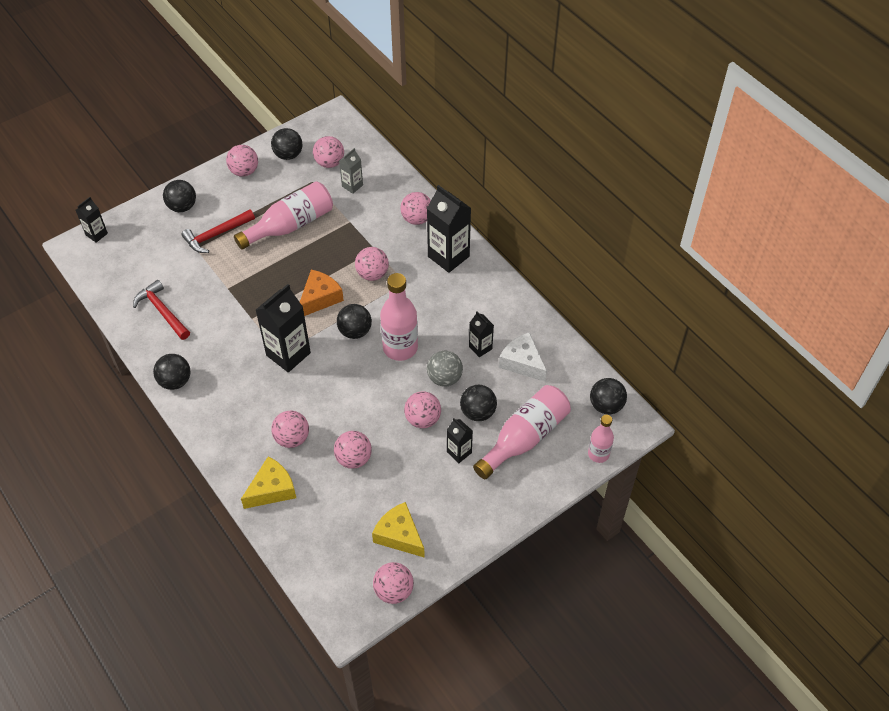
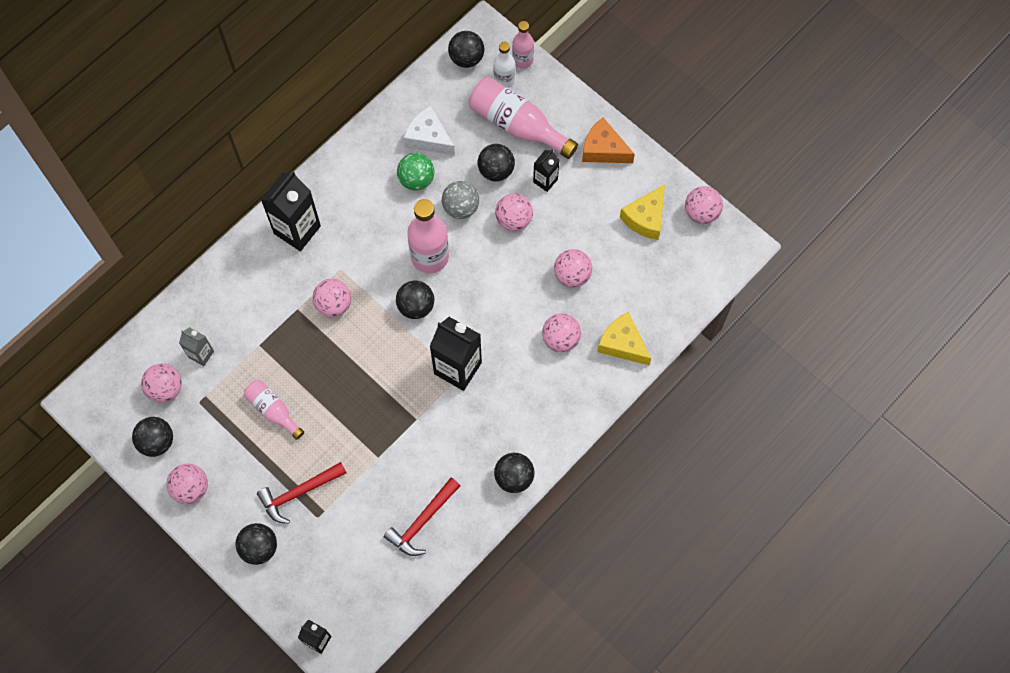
camera: 100 degrees left, 15 degrees up
red hammer [181,209,255,253] -> red hammer turned 105 degrees clockwise [257,462,346,524]
pink bottle [234,181,333,250] -> pink bottle [244,380,304,440], size x0.58
orange cheese [300,270,344,316] -> orange cheese moved to [582,117,635,163]
pink ball [400,192,431,225] -> none
black carton [469,312,494,357] -> green ball [397,153,434,191]
white cheese [499,332,547,382] -> white cheese turned 90 degrees clockwise [404,106,455,155]
none -> white bottle [494,42,515,88]

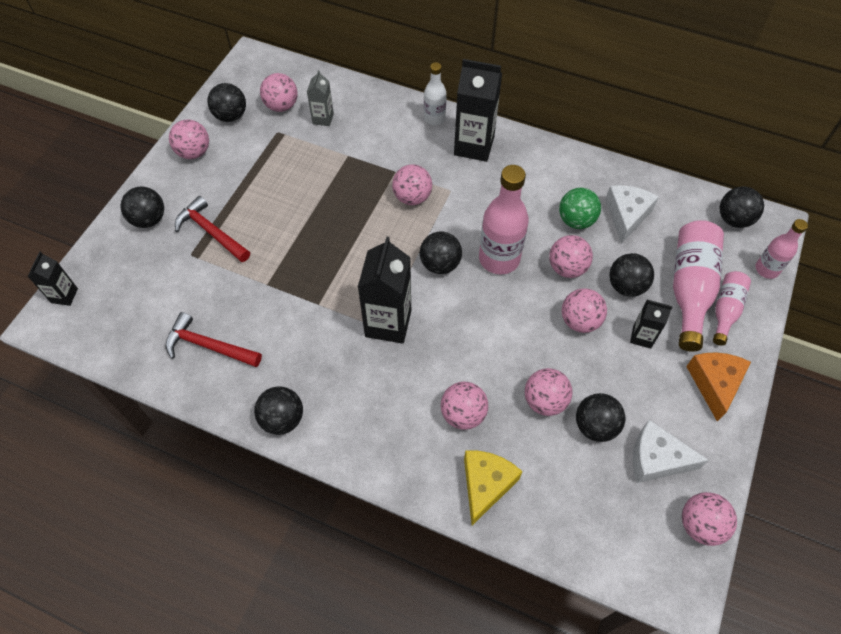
camera: 70 degrees right, 10 degrees down
pink bottle [244,380,304,440] -> pink bottle moved to [713,271,751,346]
grey ball [442,181,479,219] -> pink ball [549,235,593,278]
white bottle [494,42,515,88] -> white bottle moved to [424,62,446,125]
yellow cheese [620,184,665,240] -> white cheese [633,420,709,483]
none -> black ball [576,393,625,442]

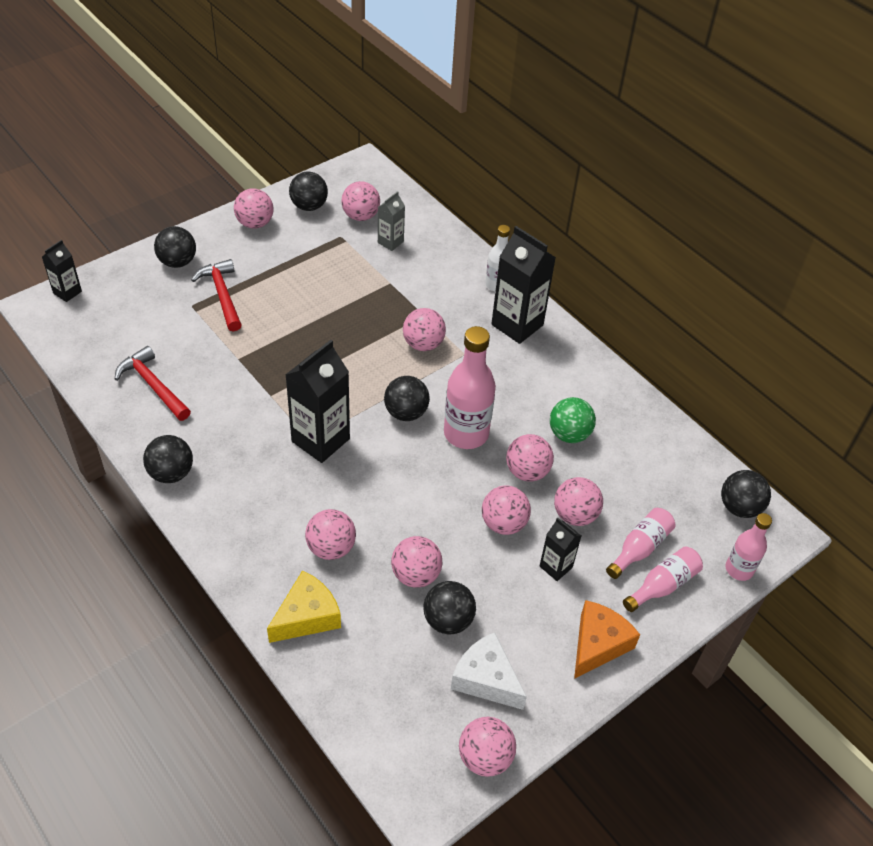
camera: 25 degrees right, 10 degrees down
white cheese [605,185,659,244] -> none
black ball [609,253,654,297] -> pink ball [554,477,603,526]
pink bottle [673,220,724,352] -> pink bottle [606,508,676,579], size x0.58

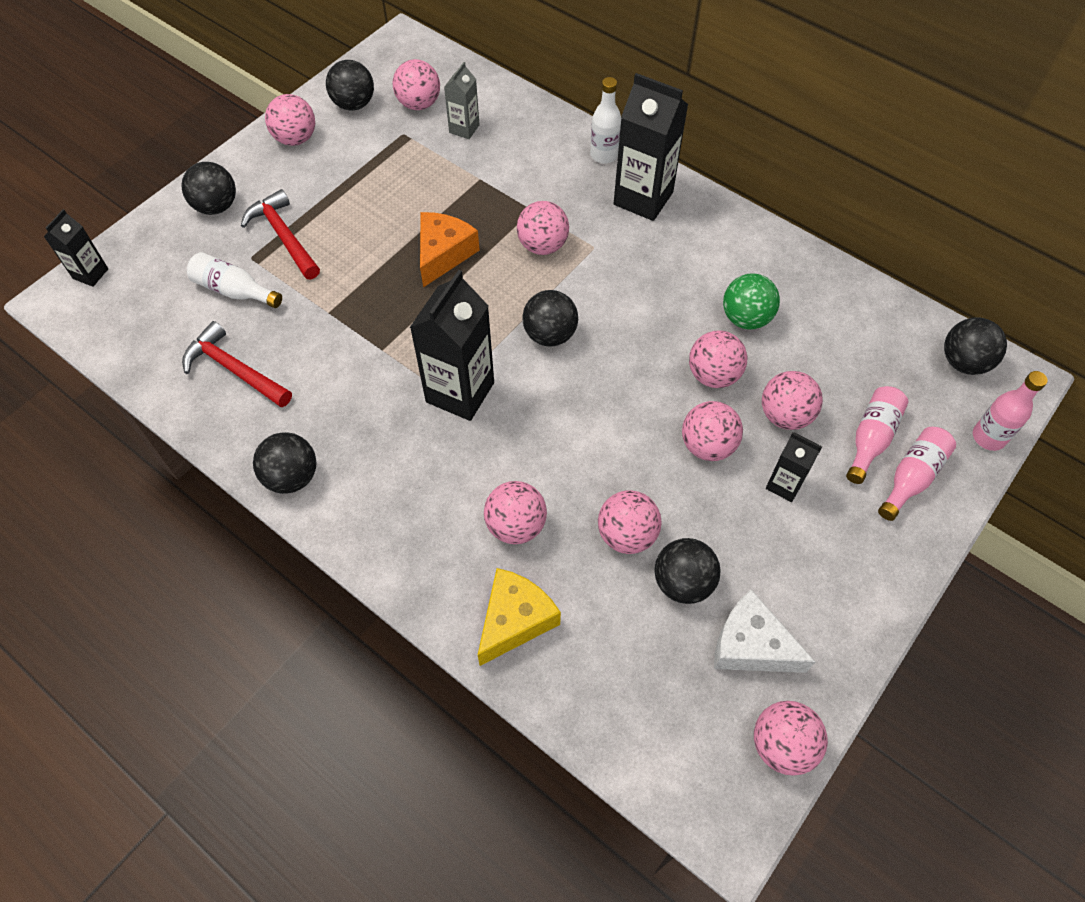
camera: 10 degrees left, 10 degrees up
pink bottle [444,326,496,449] -> none
orange cheese [574,600,640,679] -> orange cheese moved to [420,212,480,287]
none -> white bottle [187,252,282,308]

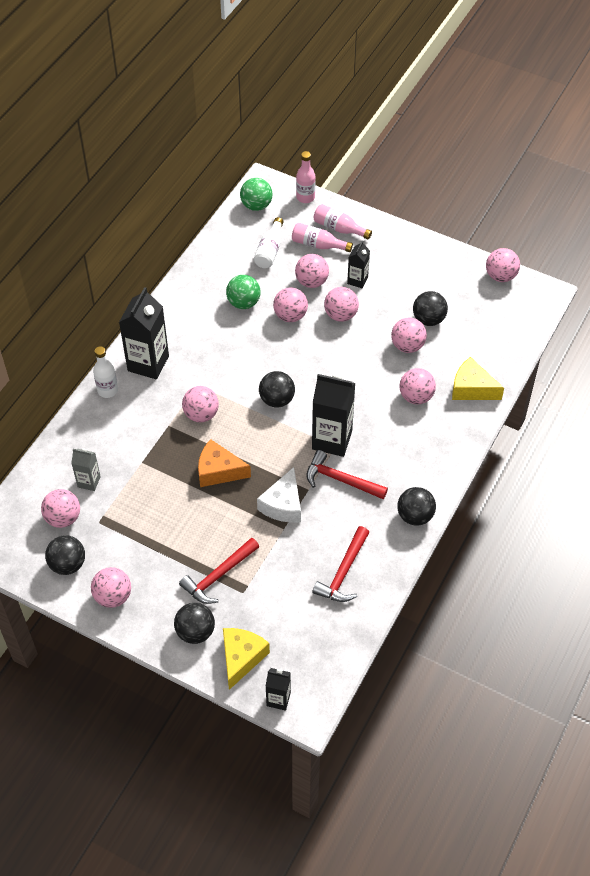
camera: 100 degrees left, 5 degrees down
white bottle [187,252,282,308] -> white bottle moved to [254,217,283,268]
white cheese [714,589,815,673] -> white cheese moved to [257,467,301,523]
black ball [944,317,1007,375] -> green ball [240,178,272,211]
none -> yellow cheese [223,628,270,690]
none -> red hammer [306,450,388,499]

